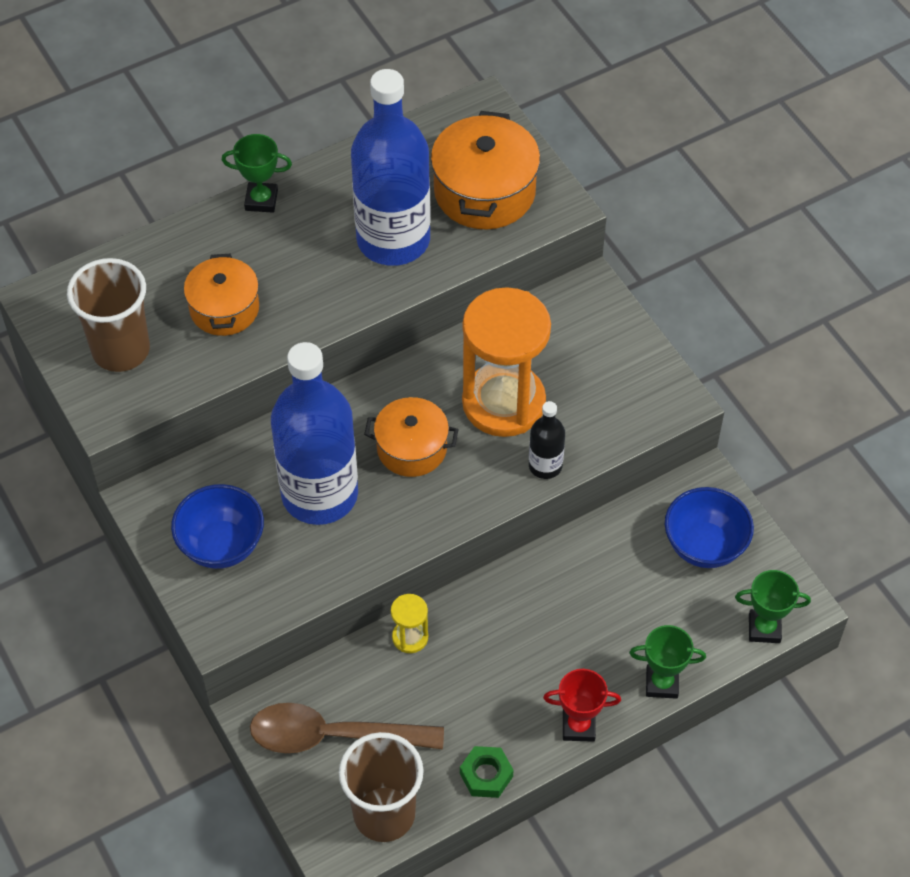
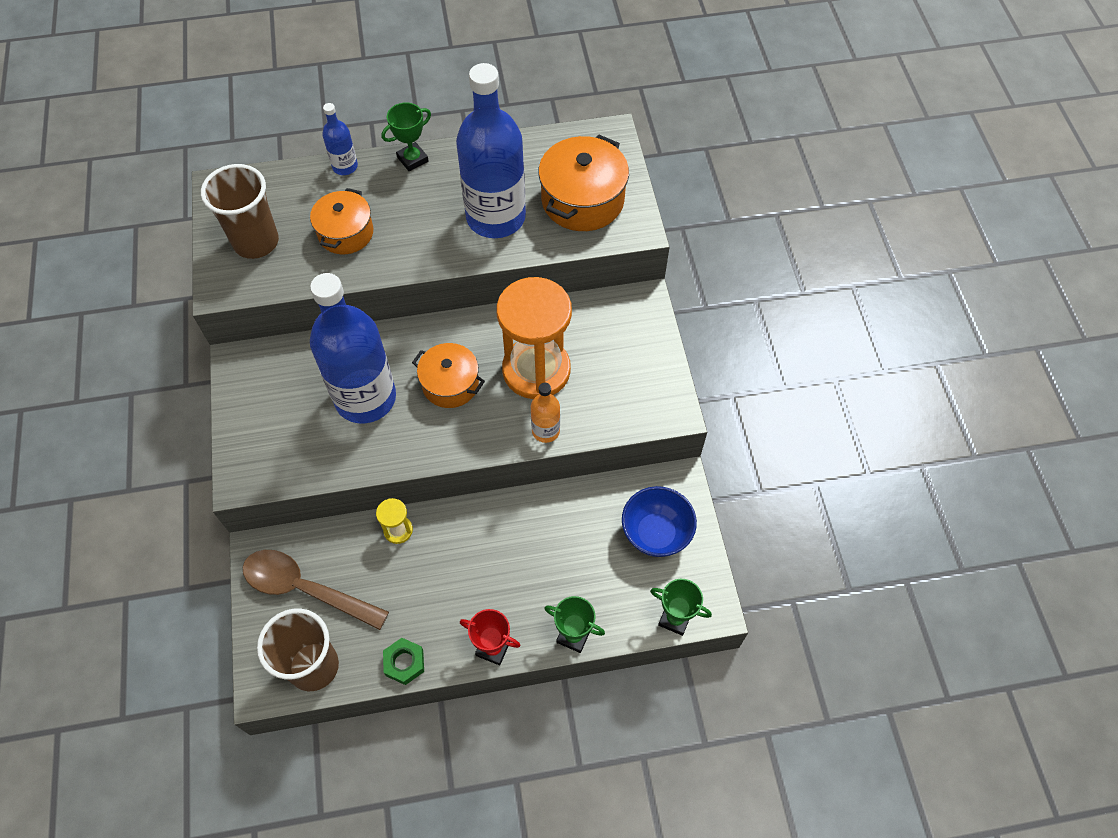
camera: 20 degrees right, 5 degrees up
blue bowl [171,484,264,569] -> none
green trophy [222,134,292,213] -> green trophy turned 60 degrees counterclockwise [382,102,431,171]
black bottle [529,401,565,479] -> orange bottle [531,383,560,443]
none -> blue bottle [322,103,358,175]

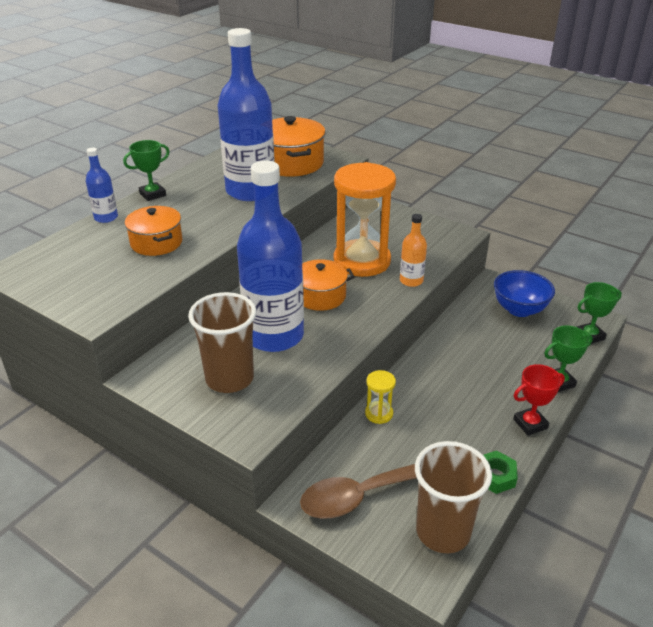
camera: 45 degrees left, 25 degrees down
brown cup [201,164,279,259] -> brown cup moved to [188,292,256,393]
green trophy [382,102,431,171] -> green trophy turned 45 degrees clockwise [123,140,170,201]

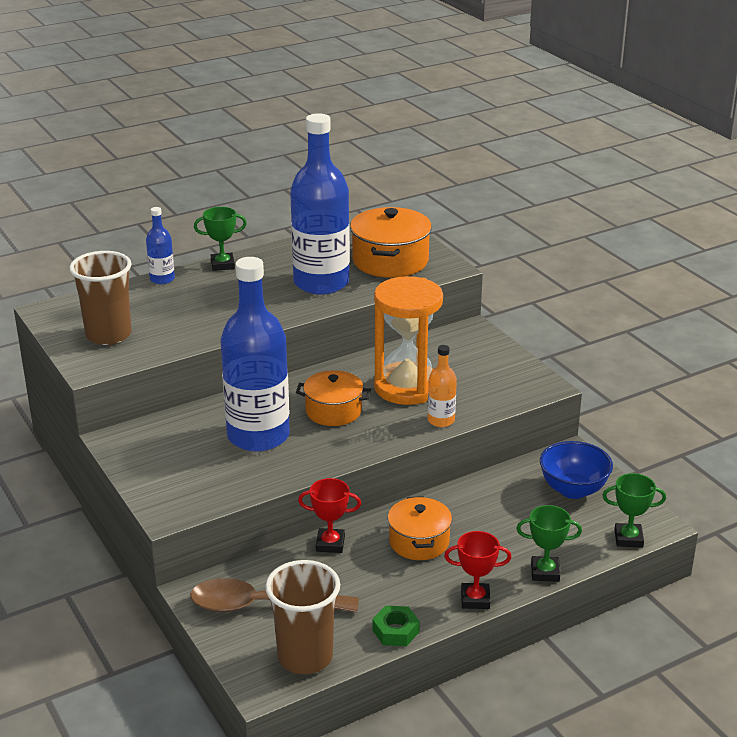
camera: 25 degrees right, 5 degrees down
orange pot [125,206,183,256] -> orange pot moved to [388,496,452,560]
brown cup [188,292,256,393] -> brown cup moved to [69,251,132,345]
yellow hourglass [365,370,396,424] -> red trophy [298,478,361,553]

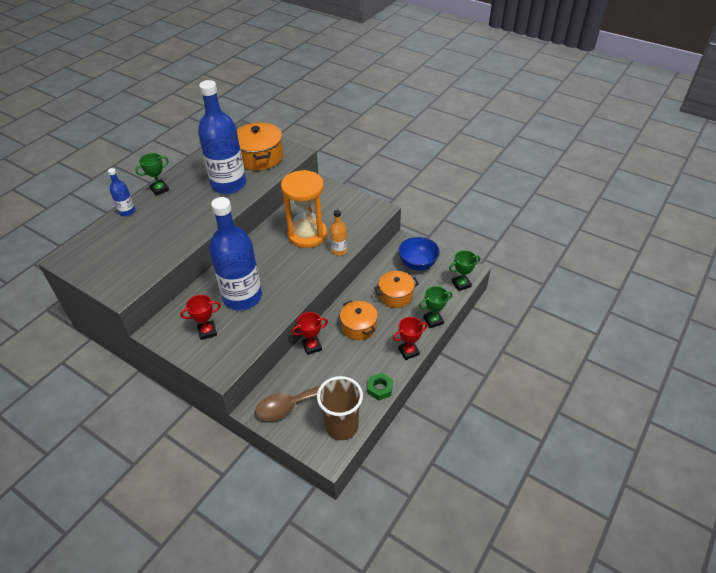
camera: 25 degrees left, 15 degrees up
brown cup [69,251,132,345] -> none
orange pot [296,370,371,426] -> orange pot moved to [374,271,419,308]
none -> red trophy [180,295,221,340]

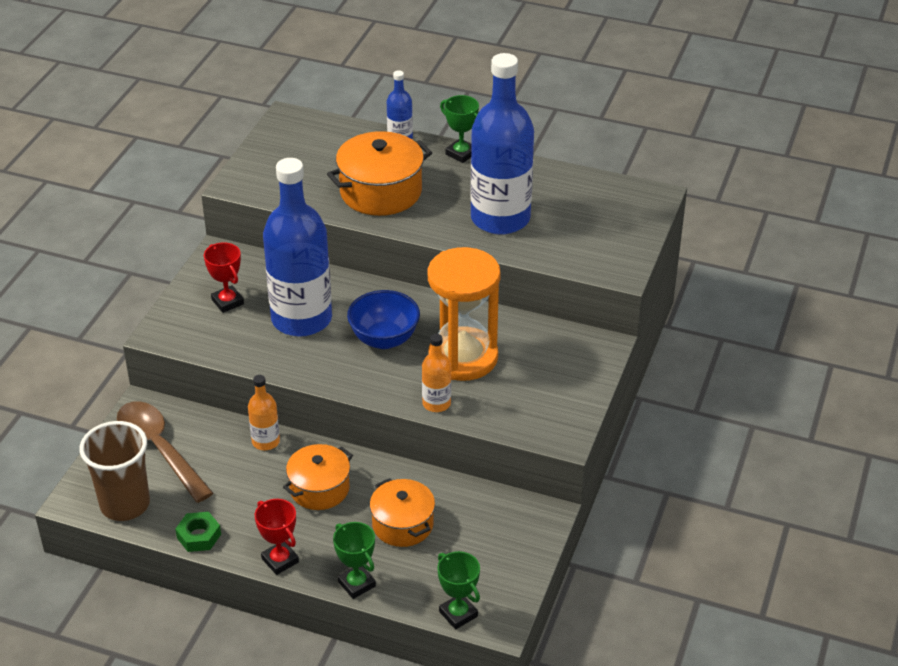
camera: 75 degrees right, 5 degrees down
orange pot [237,122,283,171] -> orange pot moved to [327,131,432,216]
red trophy [291,312,328,355] -> orange bottle [248,375,280,450]
blue bowl [398,237,440,271] -> blue bowl moved to [347,290,420,349]

